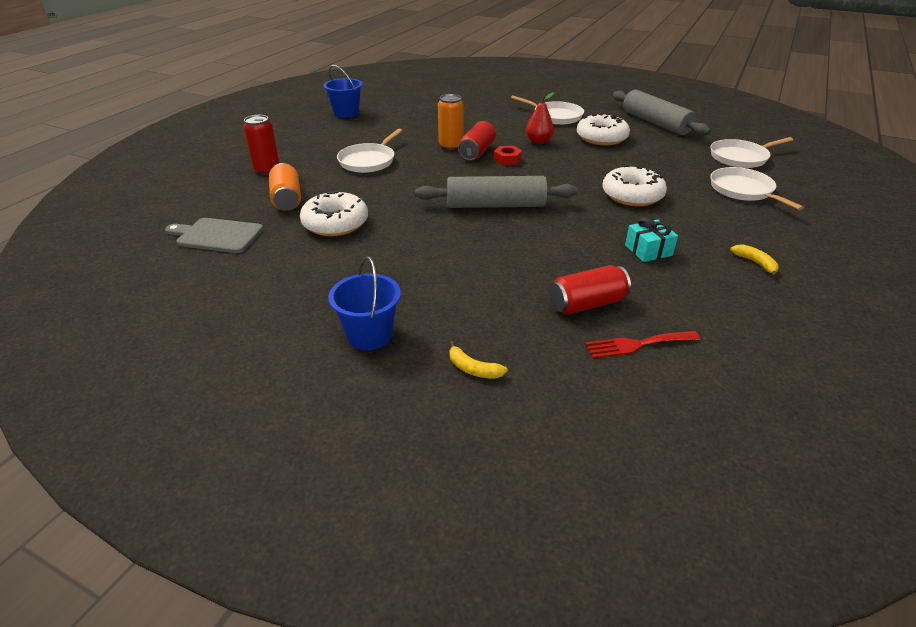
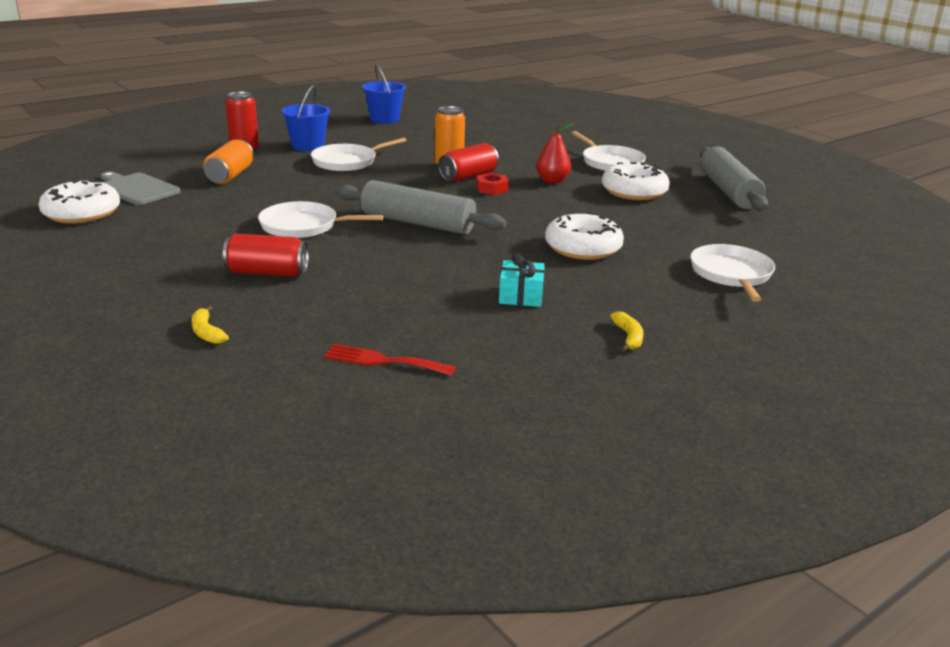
camera: 25 degrees right, 10 degrees down
white donut [300,191,368,236] -> white donut moved to [38,179,120,224]
blue bucket [328,256,401,350] -> blue bucket moved to [281,85,330,151]
red can [549,265,631,315] -> red can moved to [223,233,309,277]
white pan [710,137,793,168] -> white pan moved to [258,201,383,238]

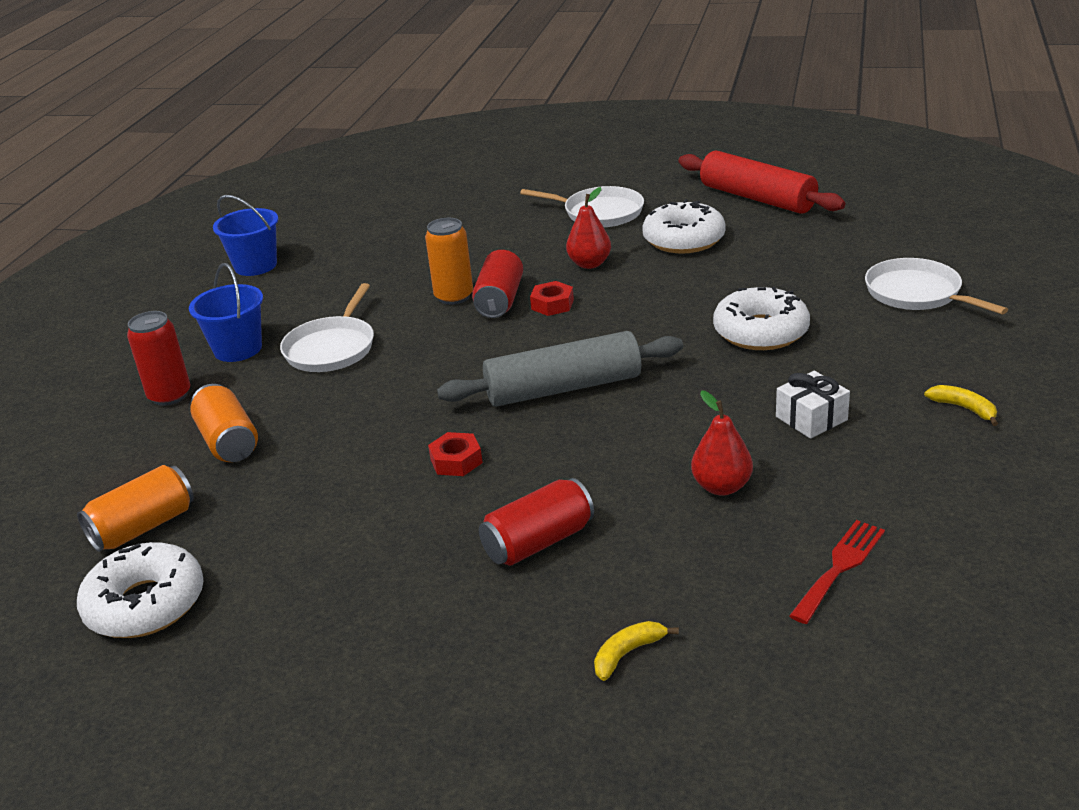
camera: 35 degrees left, 5 degrees up
grey cutting board [101,172,181,205] -> orange can [77,465,194,552]
yellow banana [191,305,229,344] -> yellow banana turned 120 degrees clockwise [594,621,679,681]
white pan [258,201,383,238] -> red nut [428,432,483,476]
red fork [324,344,456,376] -> red fork turned 150 degrees clockwise [789,520,885,624]
turquoise gift [499,253,545,307] -> white gift [776,371,850,438]
grey rolling pin [700,146,768,211] -> red rolling pin [678,150,845,213]
none -> red pear [691,390,753,496]

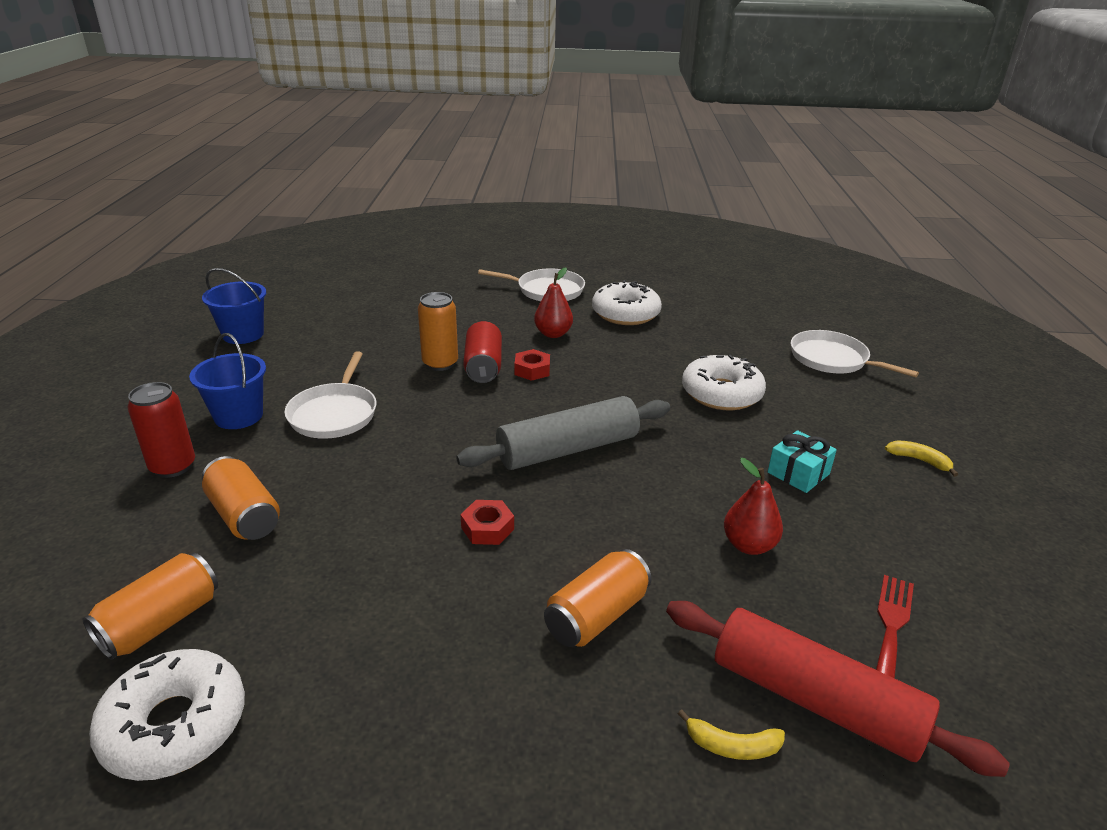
camera: 15 degrees left, 0 degrees up
red can [479,478,594,566] -> orange can [544,549,651,647]
yellow banana [594,621,679,681] -> yellow banana turned 120 degrees counterclockwise [678,710,785,760]
red rolling pin [678,150,845,213] -> red rolling pin moved to [666,601,1010,777]
white gift [776,371,850,438] -> turquoise gift [768,430,837,493]

